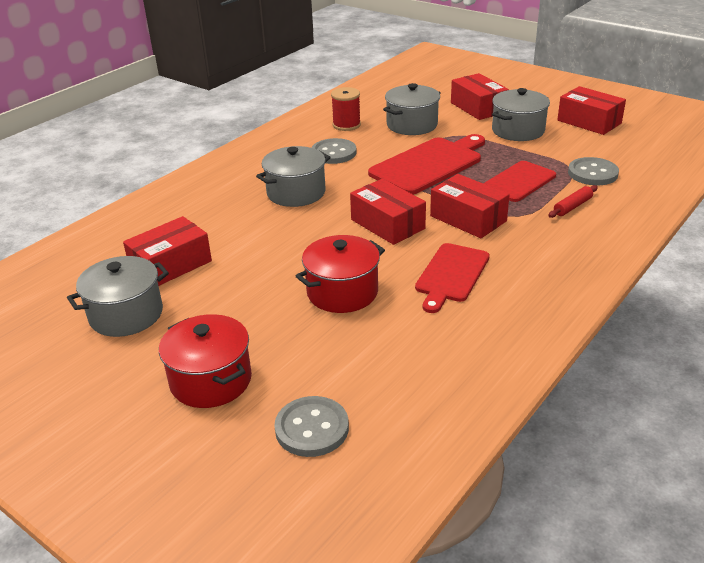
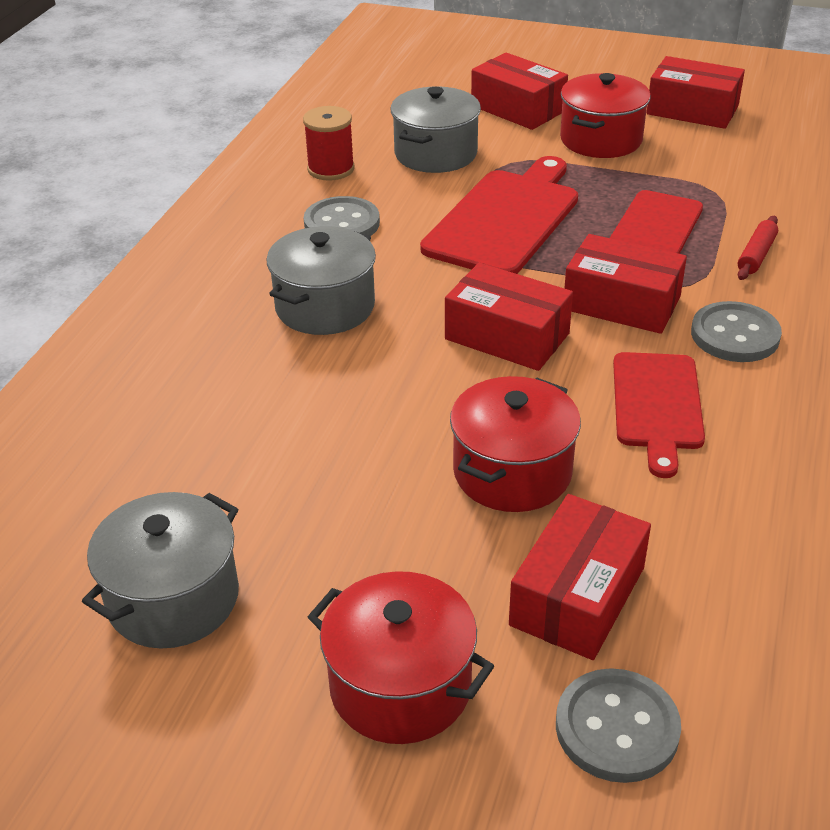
camera: 20 degrees left, 5 degrees up
red box [123,216,212,286] -> red box moved to [509,494,651,660]
grey pot [492,88,550,141] -> red pot [560,73,651,158]
grey button [568,157,619,185] -> grey button moved to [691,301,782,362]

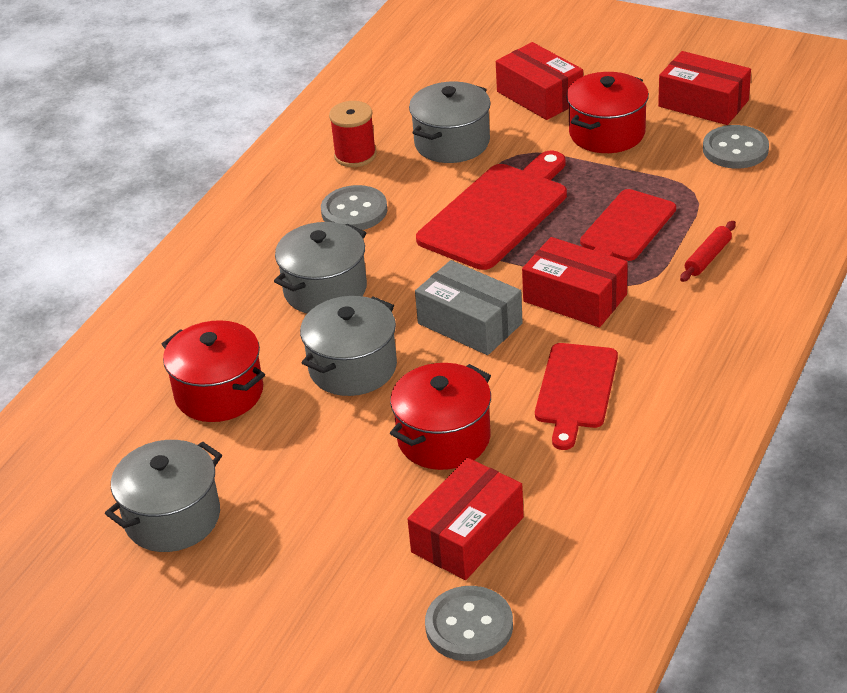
camera: 10 degrees right, 0 degrees up
red pot [308,571,494,744] -> red pot moved to [162,320,265,422]
red box [445,263,573,371] -> grey box [415,260,523,355]
grey button [691,301,782,362] -> grey button moved to [703,125,769,168]
none -> grey pot [300,296,397,396]

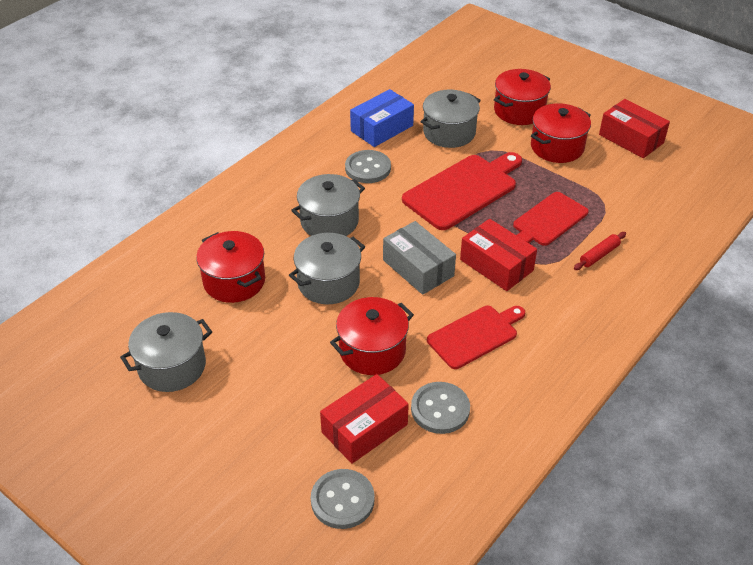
camera: 10 degrees right, 5 degrees up
red spool [329,101,377,167] -> blue box [350,89,414,147]
red box [496,42,583,120] -> red pot [494,69,551,125]
red cutting board [535,343,618,450] -> red cutting board turned 150 degrees counterclockwise [427,306,525,369]
grey button [703,125,769,168] -> grey button moved to [411,382,470,434]

